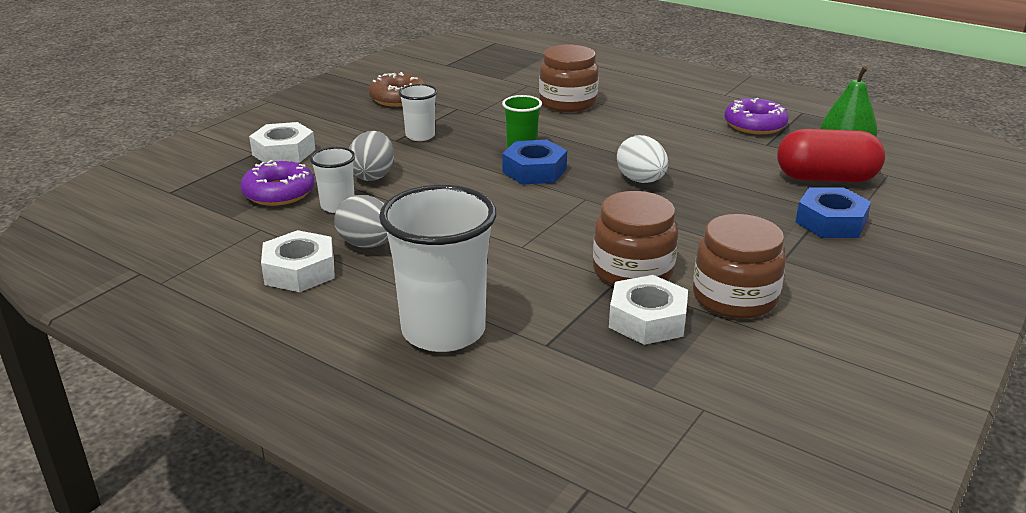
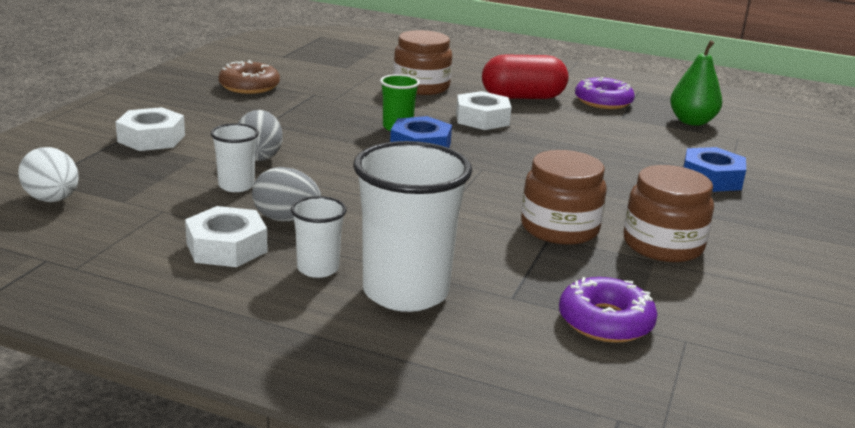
camera: 15 degrees left, 5 degrees down
purple donut [240,160,314,206] -> purple donut moved to [559,277,657,343]
white cup [399,84,437,141] -> white cup moved to [291,196,347,278]
white nut [609,275,688,345] -> white nut moved to [456,91,511,130]
white egg [617,135,668,183] -> white egg moved to [18,147,79,202]
red capsule [777,129,885,182] -> red capsule moved to [482,54,568,99]

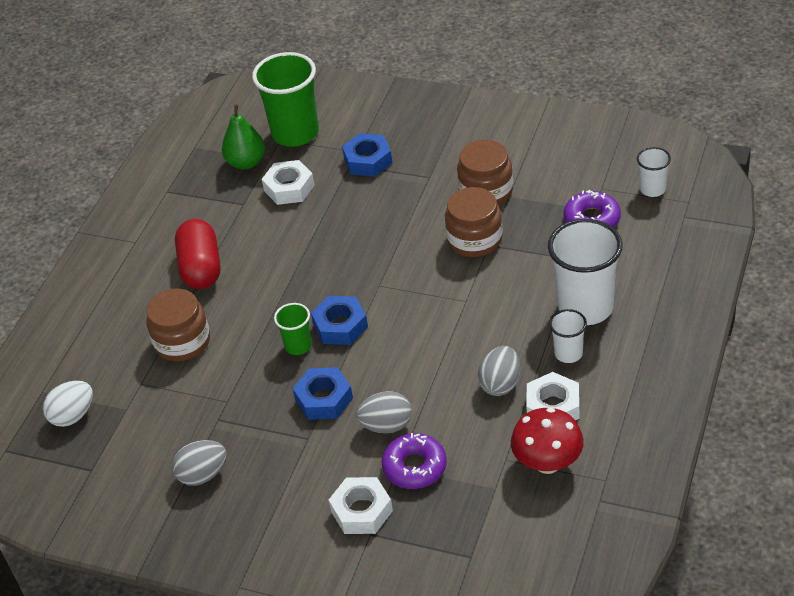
camera: 85 degrees left, 20 degrees up
white egg [18,147,79,202] -> white egg moved to [43,381,93,427]
white cup [211,123,259,192] -> white cup moved to [637,147,671,197]
brown donut [219,60,280,94] -> grey egg [172,440,227,486]
white nut [456,91,511,130] -> white nut moved to [262,160,315,205]
purple donut [575,77,635,109] -> purple donut moved to [381,433,447,489]
none -> green cup [252,52,319,147]
none -> blue nut [293,367,353,420]
none -> red mushroom [511,407,584,474]

